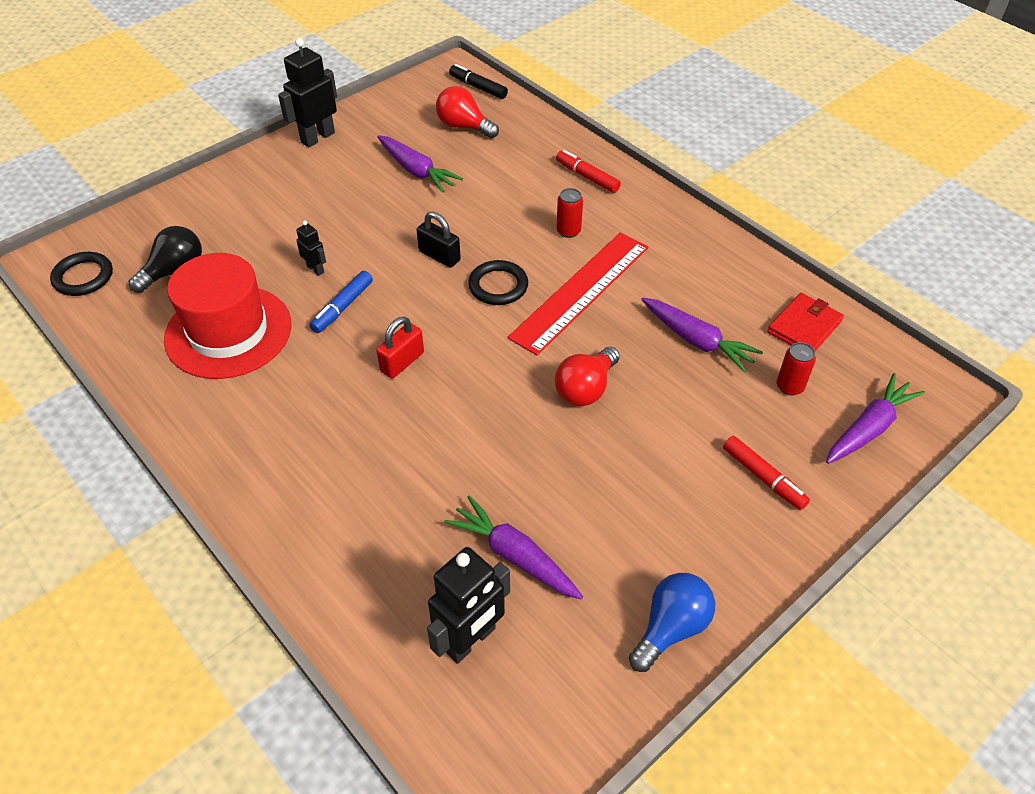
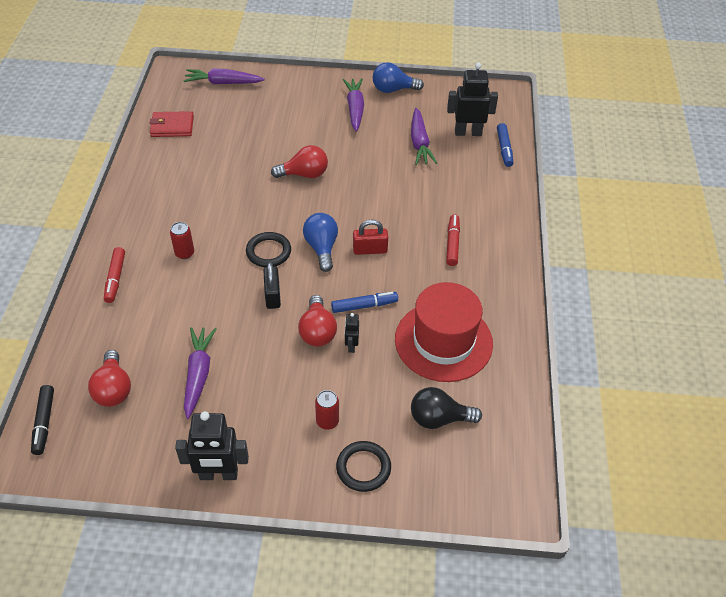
camera: 135 degrees left, 0 degrees up
black ring [50,252,113,296] -> black ring moved to [336,441,391,492]
red ruler [507,233,648,355] -> none
purple carrot [641,298,763,373] -> purple carrot moved to [343,78,364,132]
red marker [723,436,810,510] -> red marker moved to [446,214,460,266]
red can [777,342,816,396] -> red can moved to [315,390,339,430]
none -> red light bulb [298,295,337,347]
none -> blue light bulb [303,213,338,272]
none -> blue marker [497,123,513,167]

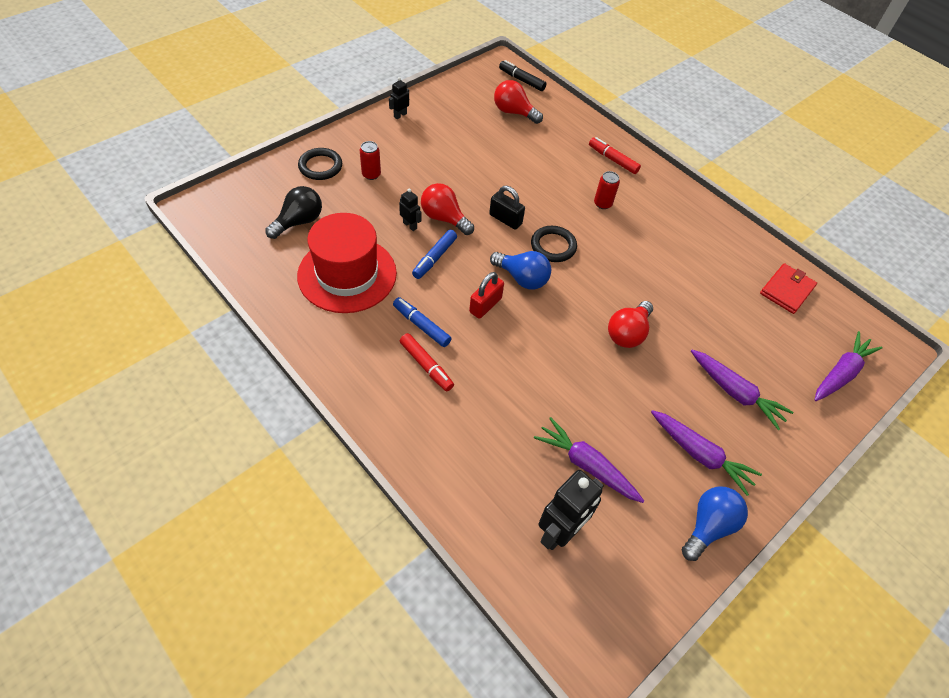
camera: 130 degrees right, 5 degrees up
black robot [175,411,249,480] -> black robot [389,77,409,119], size x0.51
purple carrot [184,327,217,419] -> purple carrot moved to [691,350,793,430]
blue marker [497,123,513,167] -> blue marker moved to [393,297,452,347]

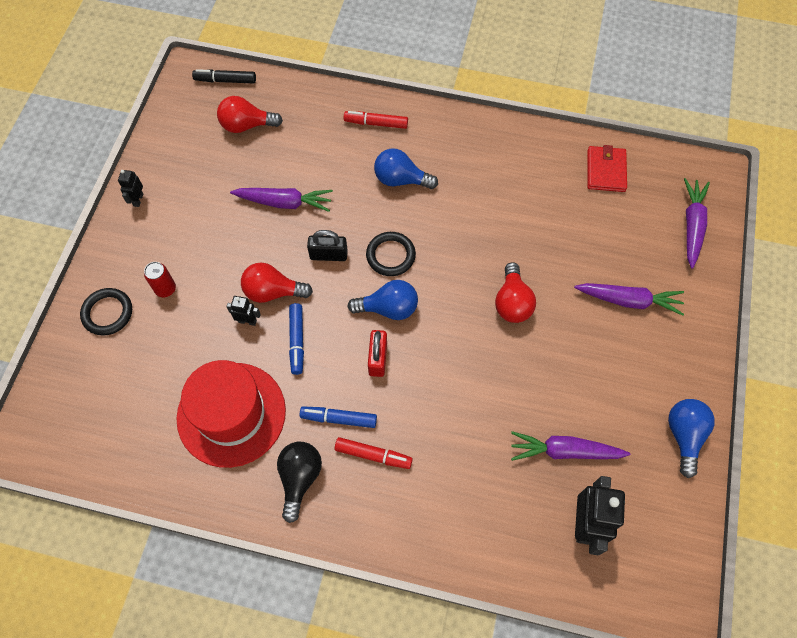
camera: 30 degrees left, 10 degrees up
black light bulb [265,186,322,239] -> black light bulb moved to [277,442,322,523]
red can [594,171,620,209] -> blue light bulb [374,149,438,189]
purple carrot [651,410,762,496] -> purple carrot moved to [230,188,333,212]

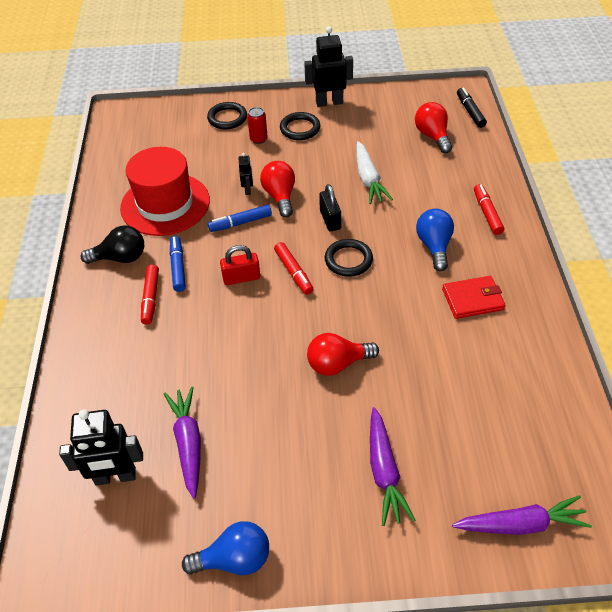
camera: 75 degrees right, 15 degrees down
black robot [118,170,143,207] -> black robot [304,27,353,107], size x1.97
purple carrot [230,188,333,212] -> white carrot [356,141,393,204]
blue light bulb [348,280,418,320] -> red marker [274,242,313,295]
red wallet [587,145,627,192] -> red wallet moved to [442,276,506,319]
none -> black ring [280,112,320,140]

